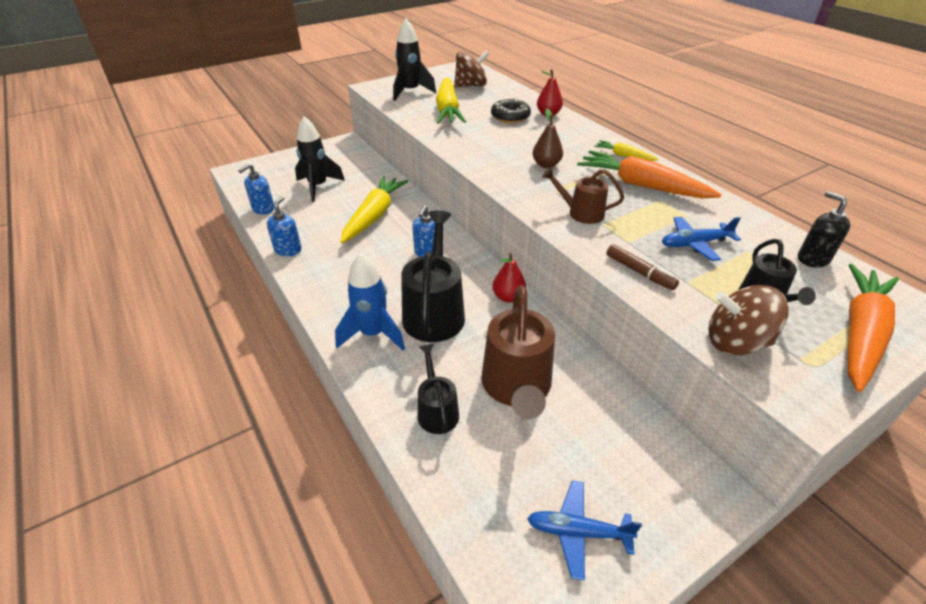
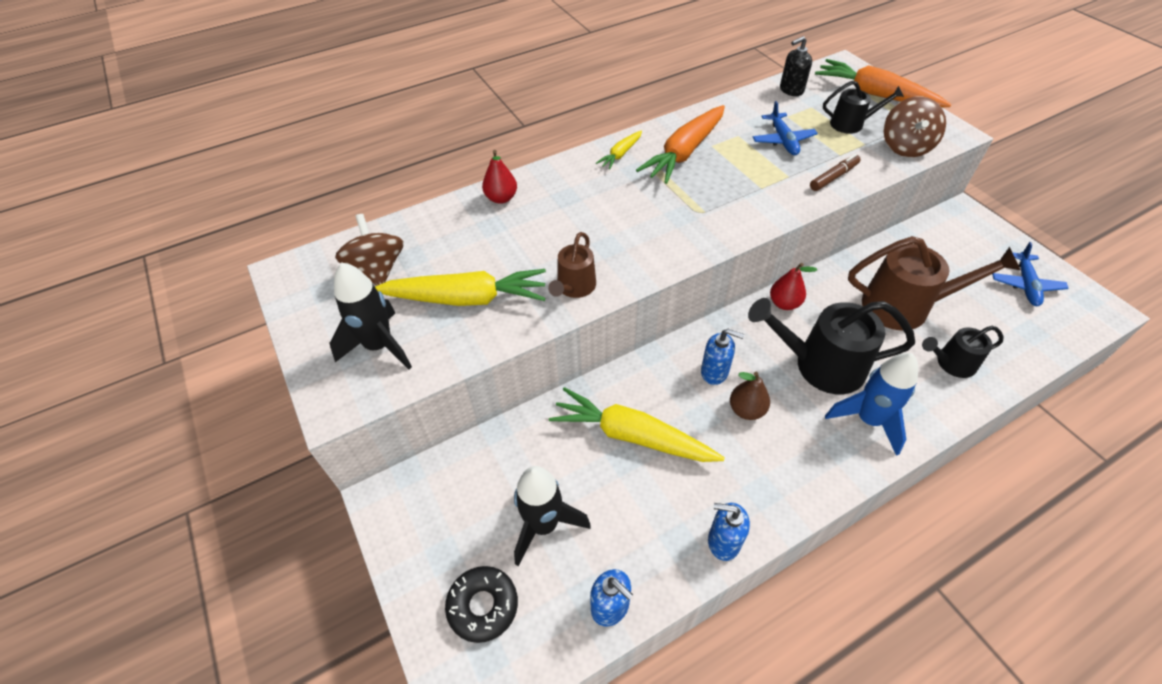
camera: 85 degrees left, 10 degrees up
black donut [491,98,531,123] -> black donut moved to [445,566,518,643]
brown pear [533,109,563,168] -> brown pear moved to [730,372,770,420]
brown watering can [542,167,624,224] -> brown watering can moved to [548,232,596,298]

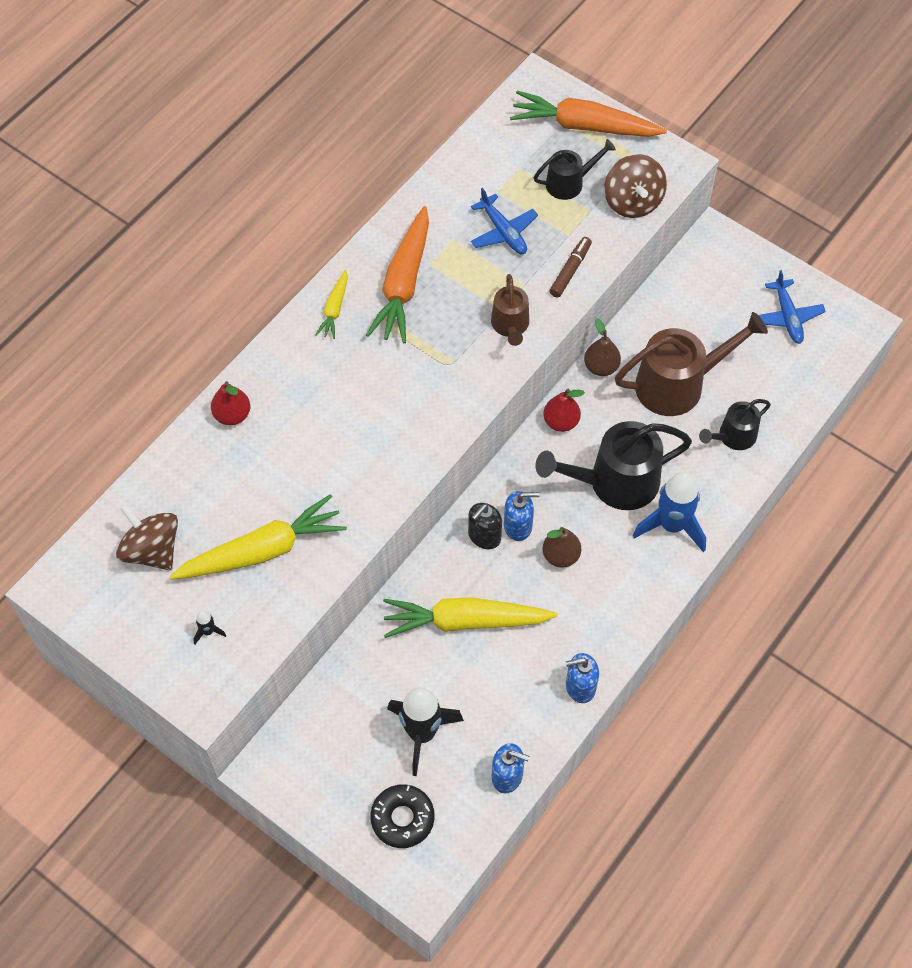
camera: 25 degrees left, 10 degrees up
black rocket [330,262,412,370] -> black rocket [193,611,226,645], size x0.41
brown watering can [548,232,596,298] -> brown watering can moved to [491,274,529,346]
black soap dispenser [780,36,812,96] -> black soap dispenser moved to [468,503,502,549]
none -> brown pear [584,318,621,376]

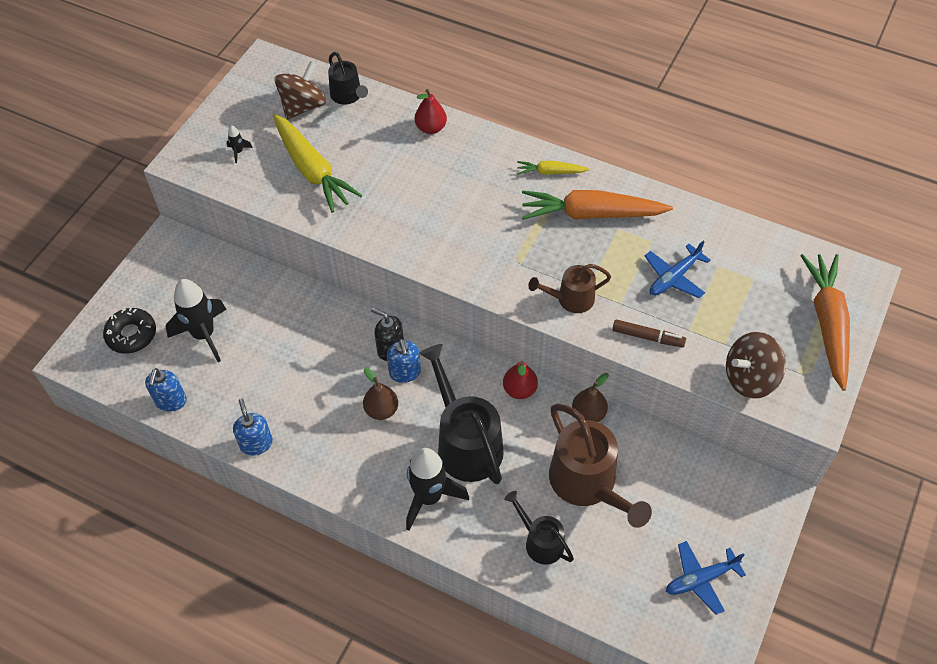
camera: 80 degrees right, 5 degrees down
yellow carrot [383,597,558,638] -> none
black watering can [534,139,616,200] -> black watering can moved to [328,52,368,104]
blue rocket [633,472,706,552] -> black rocket [406,448,469,530]

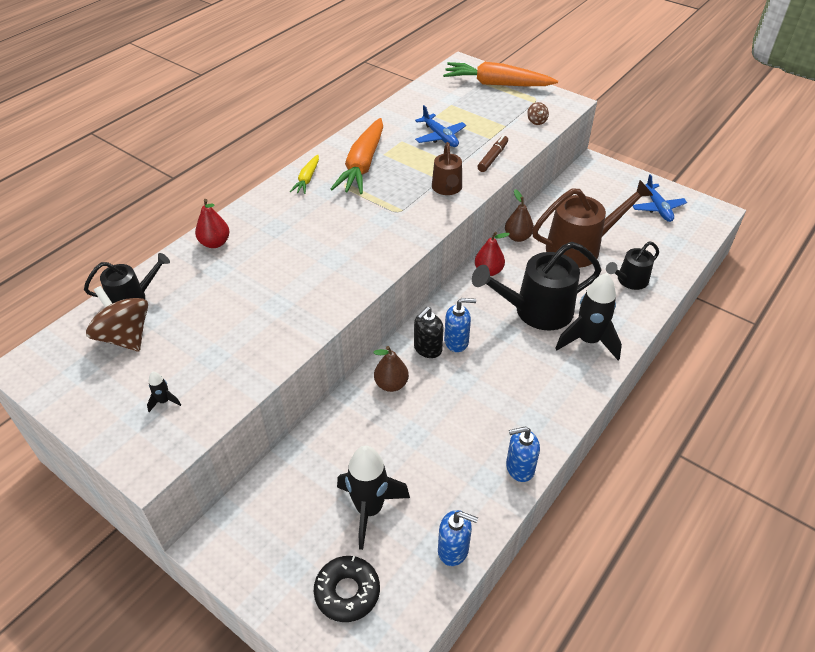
camera: 80 degrees left, 10 degrees down
yellow carrot [273,114,362,213] -> none
brown pear [363,367,398,420] -> brown pear moved to [374,346,409,392]
brown spinning top [726,332,786,399] -> brown spinning top [527,102,549,125], size x0.46

